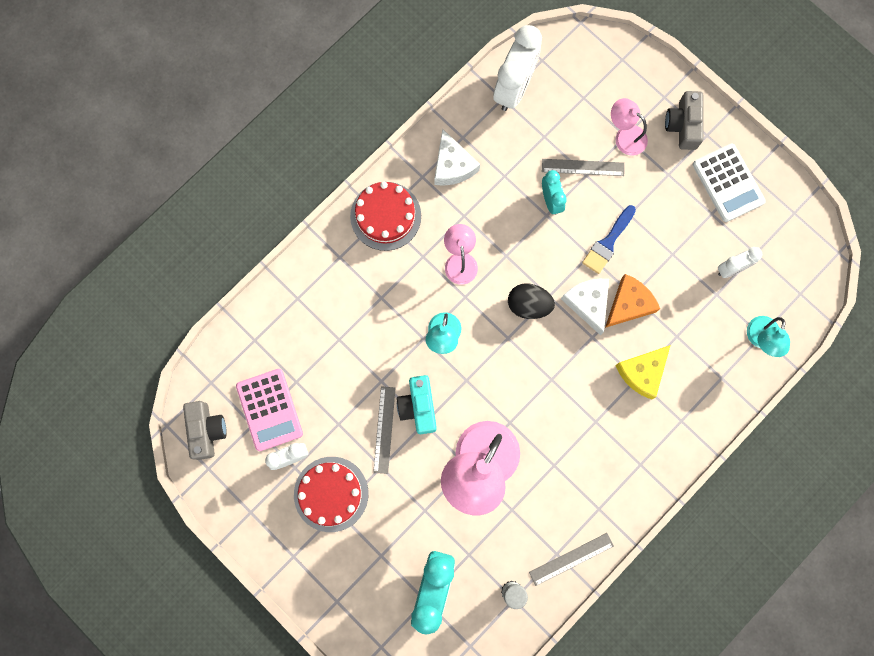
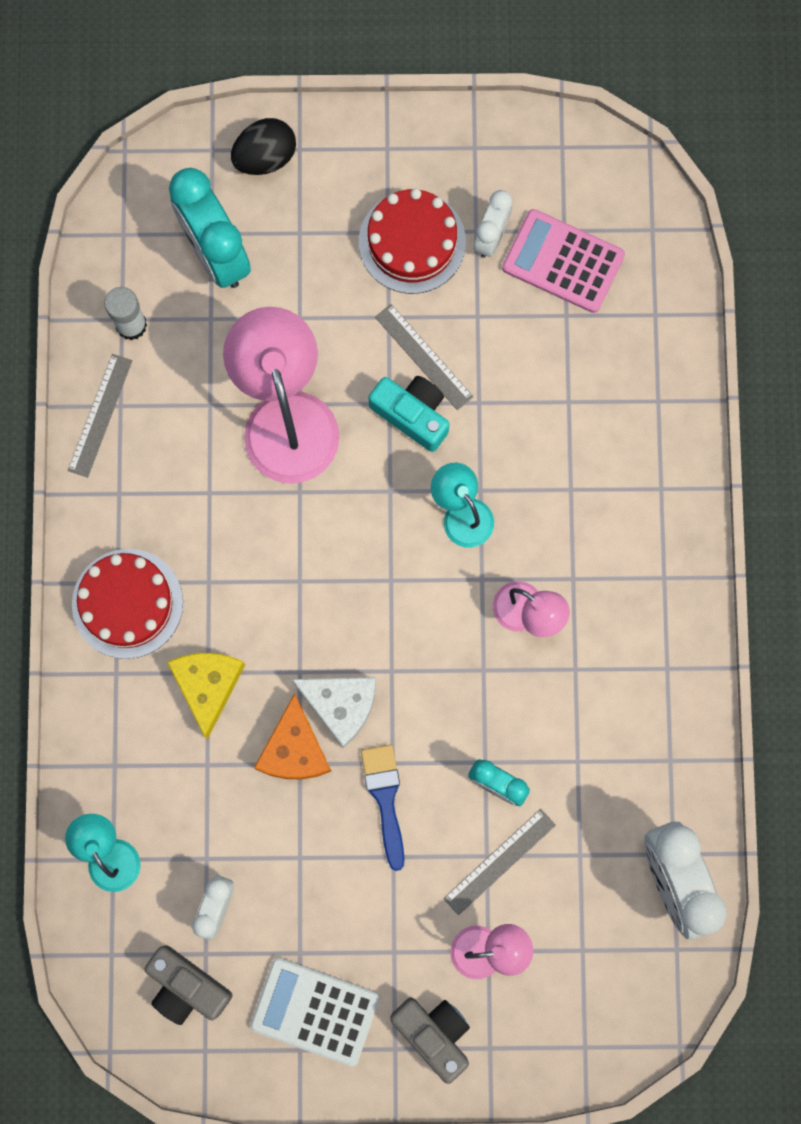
camera: 135 degrees right, 0 degrees up
grey camera [183,401,227,460] -> grey camera moved to [144,945,232,1025]
red cake [350,182,421,251] -> red cake moved to [72,549,183,659]
white cheese [434,129,480,186] -> none
black egg [508,283,555,319] -> black egg moved to [231,118,296,175]

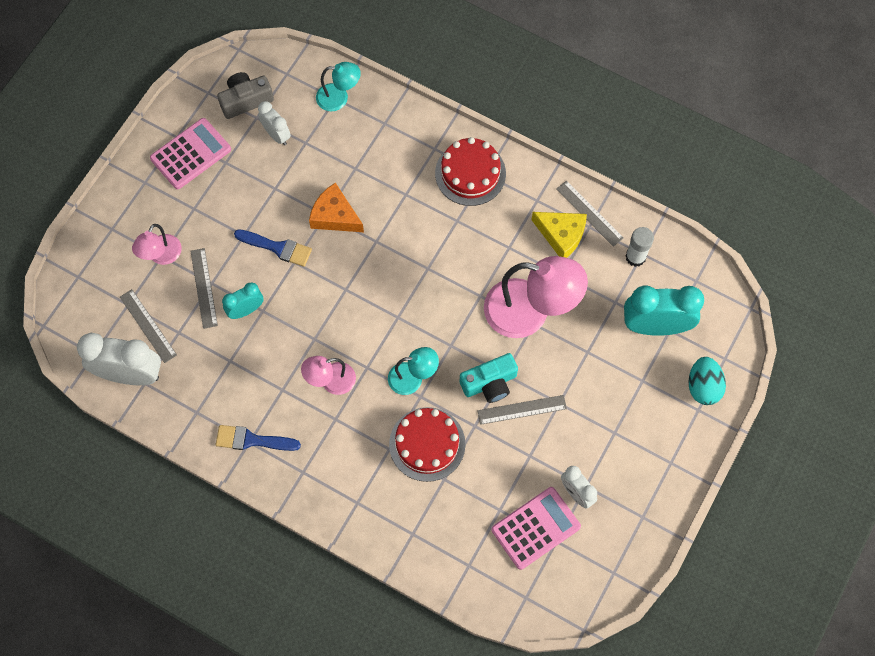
camera: 120 degrees right, 10 degrees down
yellow cheese [167,653,245,739] -> yellow cheese moved to [532,212,587,258]
black egg [231,118,296,175] -> turquoise egg [689,357,726,405]
white calculator [250,957,380,1067] -> pink calculator [150,118,231,189]
white cheese [291,677,376,748] -> none
red cake [359,189,466,294] -> red cake moved to [389,407,466,482]
grey camera [390,998,470,1084] -> none
none -> grey ruler [120,289,177,363]
none -> blue brush [216,425,301,451]

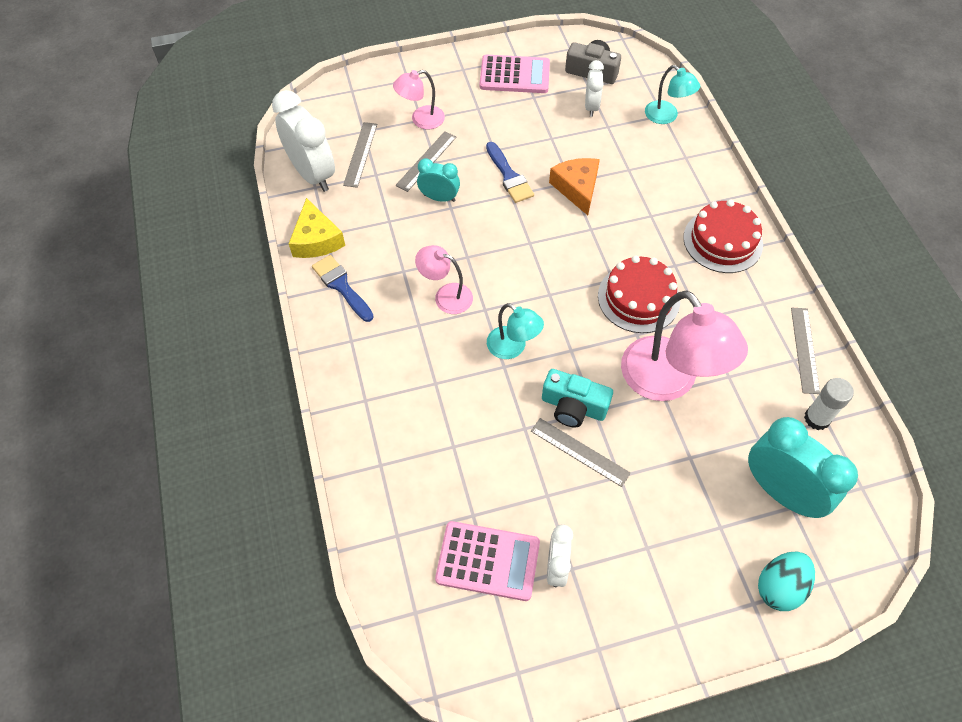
camera: 45 degrees right, 10 degrees down
red cake [389,407,466,482] -> red cake moved to [598,255,680,333]
yellow cheese [532,212,587,258] -> yellow cheese moved to [289,198,345,258]

